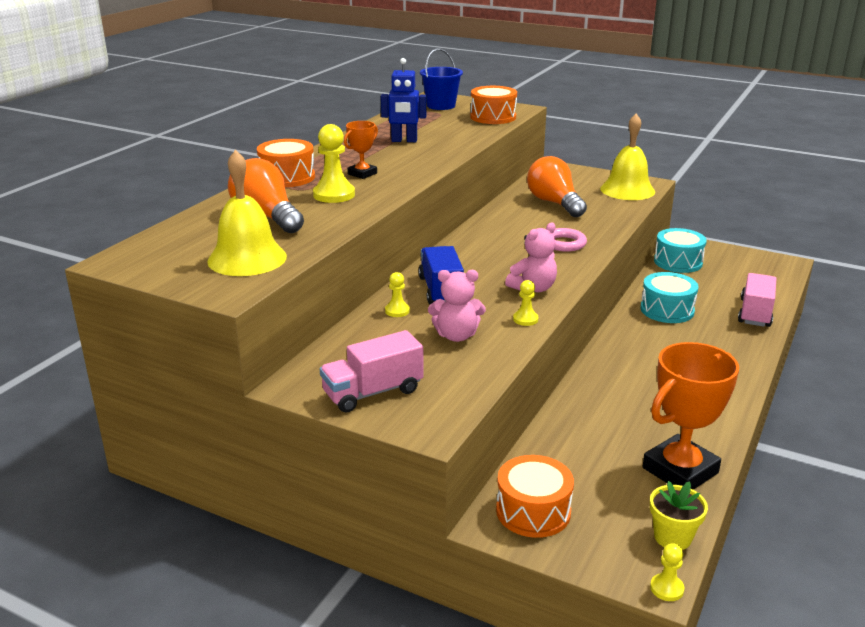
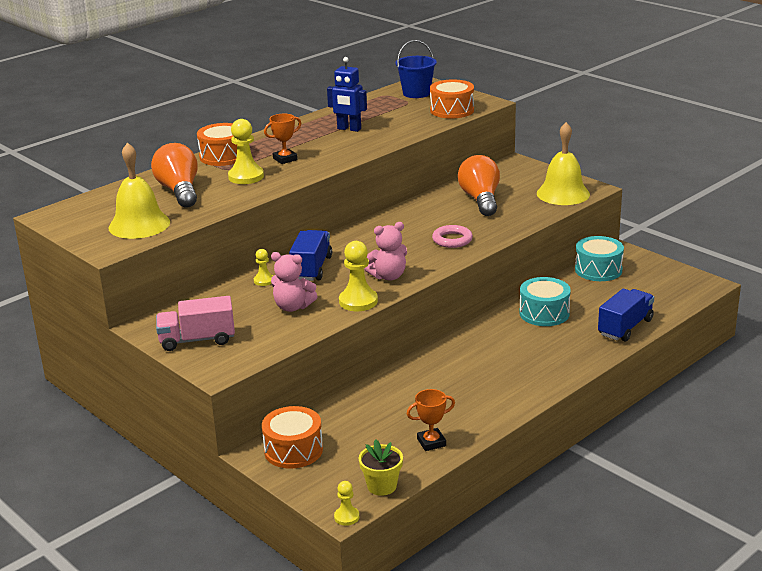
camera: 20 degrees right, 0 degrees up
yellow pawn [513,280,538,326] -> yellow pawn [339,241,378,311], size x1.82
orange trophy [642,342,739,490] -> orange trophy [407,389,455,451], size x0.50
pink truck [738,273,777,327] -> blue truck [598,289,654,342]

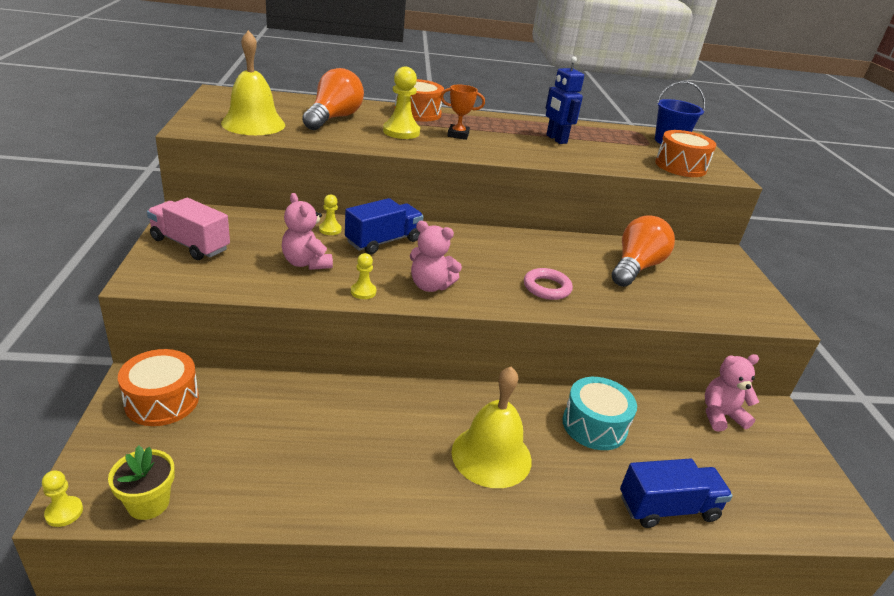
camera: 35 degrees right, 5 degrees up
yellow pawn [339,241,378,311] -> yellow pawn [351,253,376,299], size x0.55
orange trophy [407,389,455,451] -> none
yellow bell [537,122,590,205] -> yellow bell moved to [452,367,532,488]
turquoise drum [575,236,624,281] -> pink teddy bear [705,354,759,432]

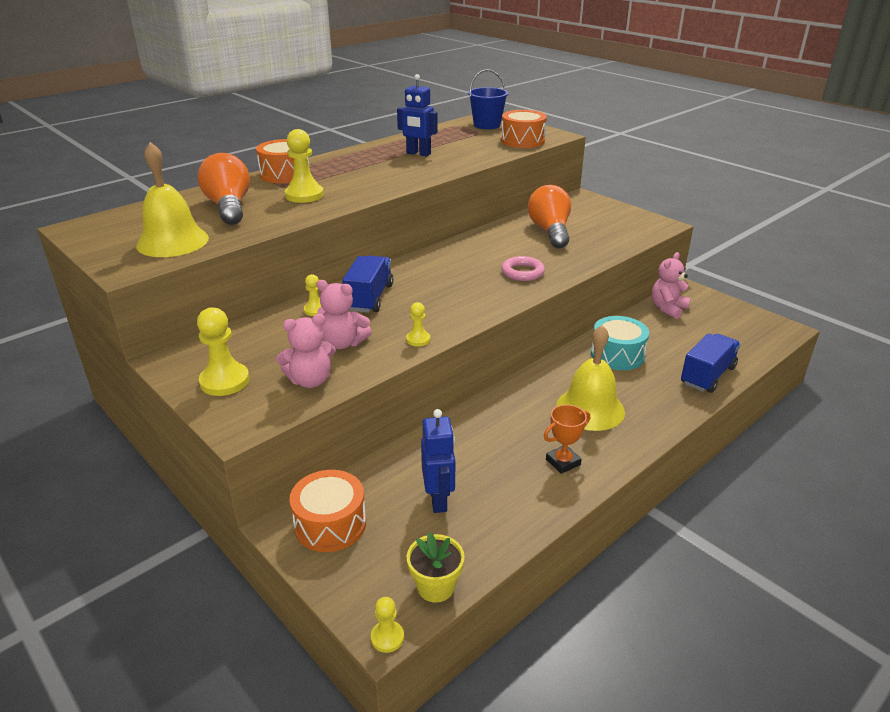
camera: 35 degrees left, 0 degrees up
pink truck [147,198,230,260] -> yellow pawn [197,307,249,396]
pink teddy bear [410,221,462,292] -> pink teddy bear moved to [276,314,336,388]
orange trophy [440,85,485,140] -> orange trophy moved to [544,405,590,474]
none -> blue robot [421,409,455,513]

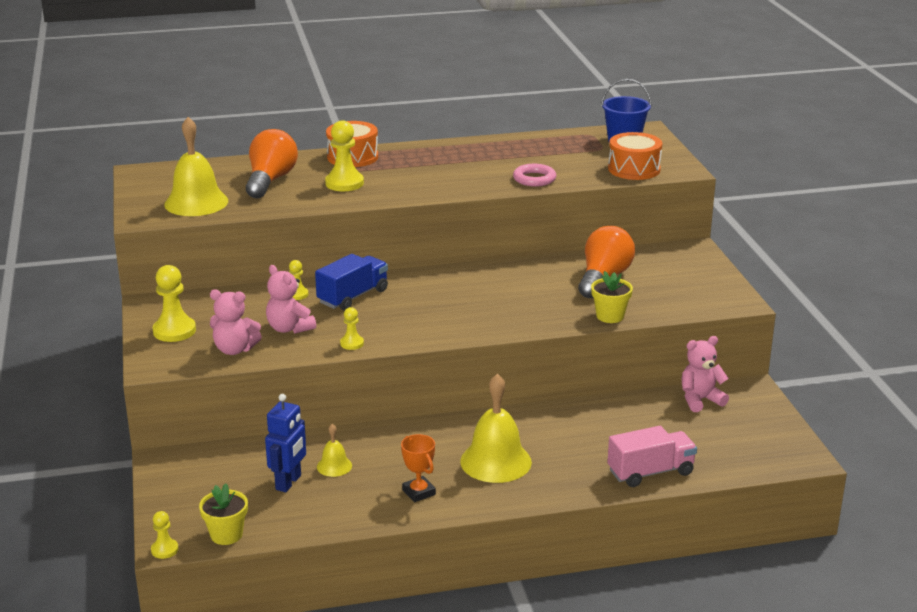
camera: 30 degrees right, 5 degrees down
orange drum [289,470,366,552] -> none
blue robot [397,74,438,156] -> none
pink ring [501,256,545,281] -> pink ring moved to [513,164,556,187]
orange trophy [544,405,590,474] -> orange trophy turned 60 degrees clockwise [401,434,436,502]
turquoise drum [591,316,649,370] -> none
blue truck [681,333,741,393] -> pink truck [607,426,697,487]
none -> yellow bell [317,424,352,477]
none -> yellow flower pot [591,271,633,323]

